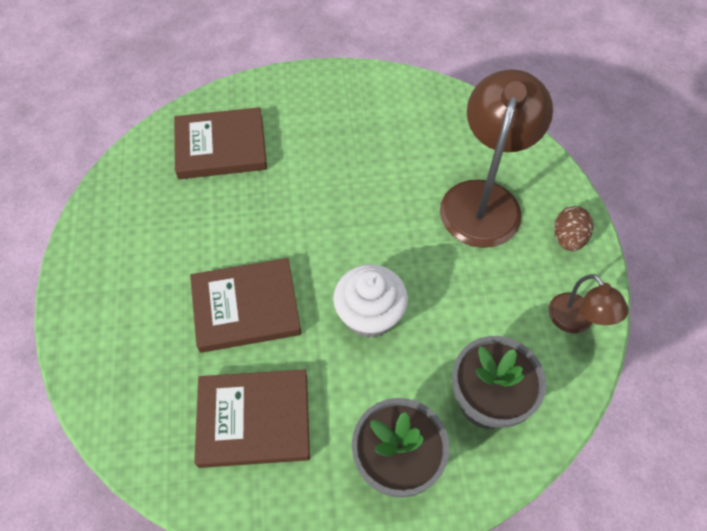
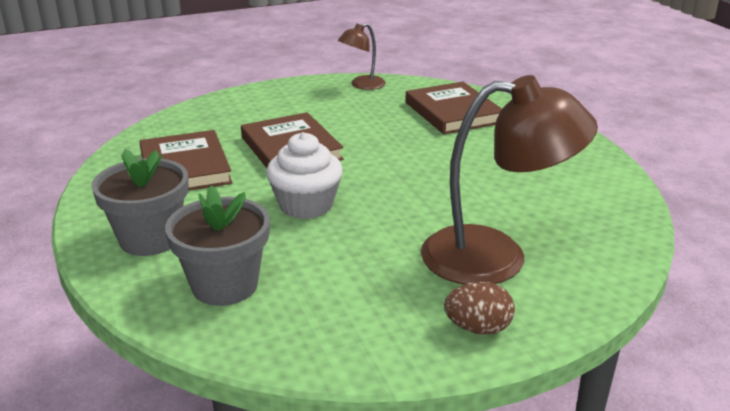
camera: 75 degrees right, 30 degrees down
brown lamp [548,274,629,333] -> brown lamp moved to [338,23,386,90]

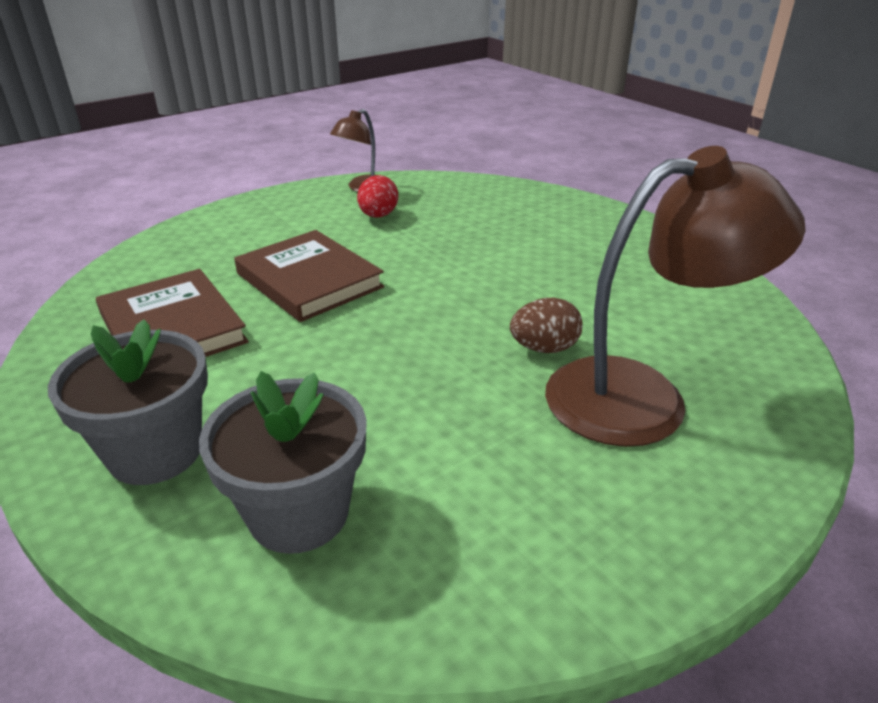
camera: 15 degrees left, 5 degrees up
white cupcake [266,132,343,219] -> none
brown book [405,82,502,134] -> none
brown egg [444,281,515,335] -> brown egg moved to [510,298,583,353]
none -> red egg [357,175,398,218]

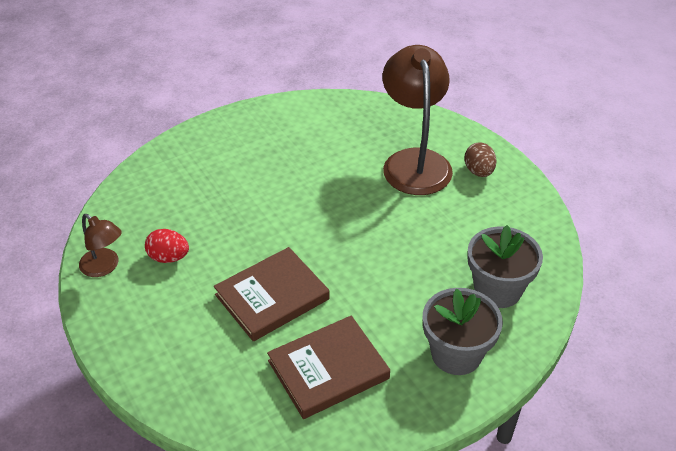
camera: 85 degrees left, 10 degrees up
brown egg [510,298,583,353] -> brown egg moved to [464,142,497,177]

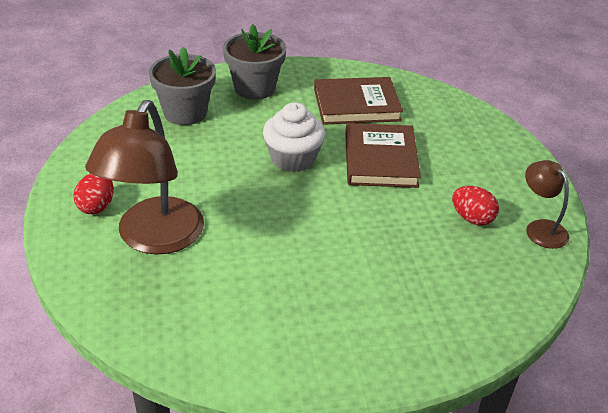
camera: 160 degrees left, 5 degrees down
brown book [214,247,329,341] -> brown book turned 75 degrees counterclockwise [345,123,421,188]
brown egg [464,142,497,177] -> red egg [73,173,114,214]
none -> white cupcake [263,102,325,172]

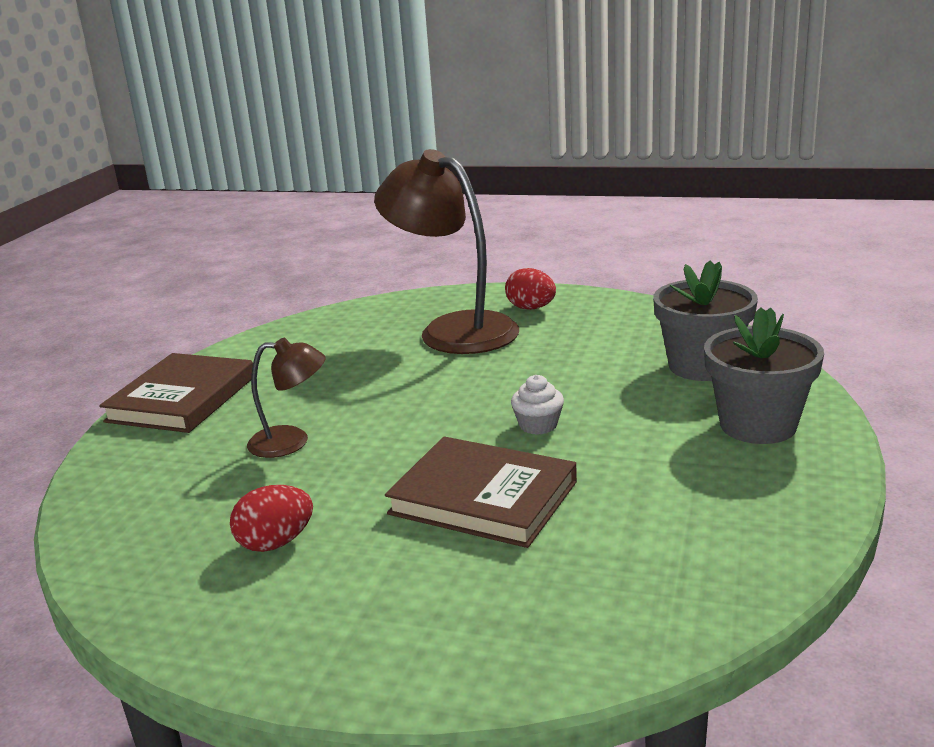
camera: 120 degrees right, 15 degrees down
white cupcake [263,102,325,172] -> white cupcake [511,375,564,435], size x0.55
brown book [314,77,403,125] -> brown book moved to [99,353,253,433]
brown lamp [525,160,569,249] -> brown lamp moved to [247,338,325,458]

